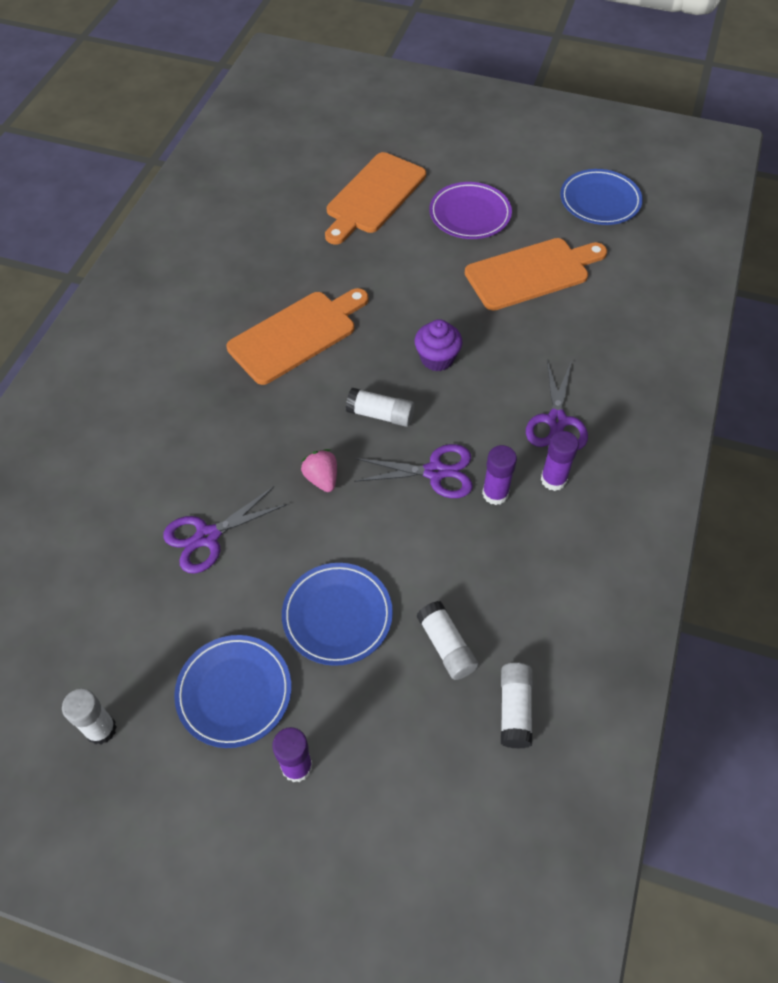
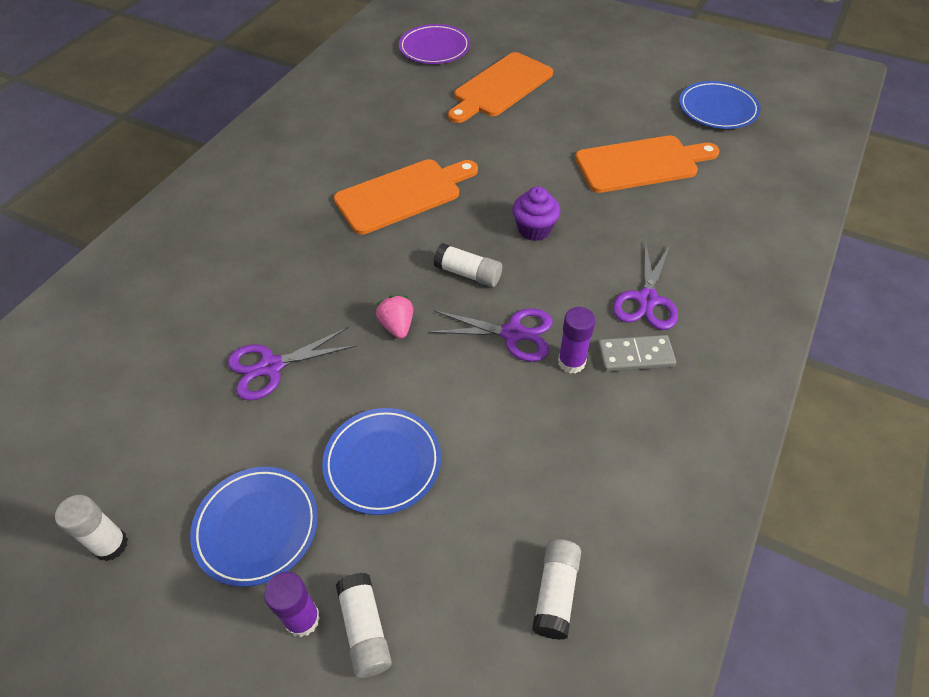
camera: 10 degrees right, 5 degrees down
white glue stick [416,601,478,680] -> white glue stick moved to [336,573,392,678]
purple plate [429,182,512,239] -> purple plate moved to [399,24,470,64]
purple glue stick [541,431,579,491] -> grey domino [598,335,676,372]

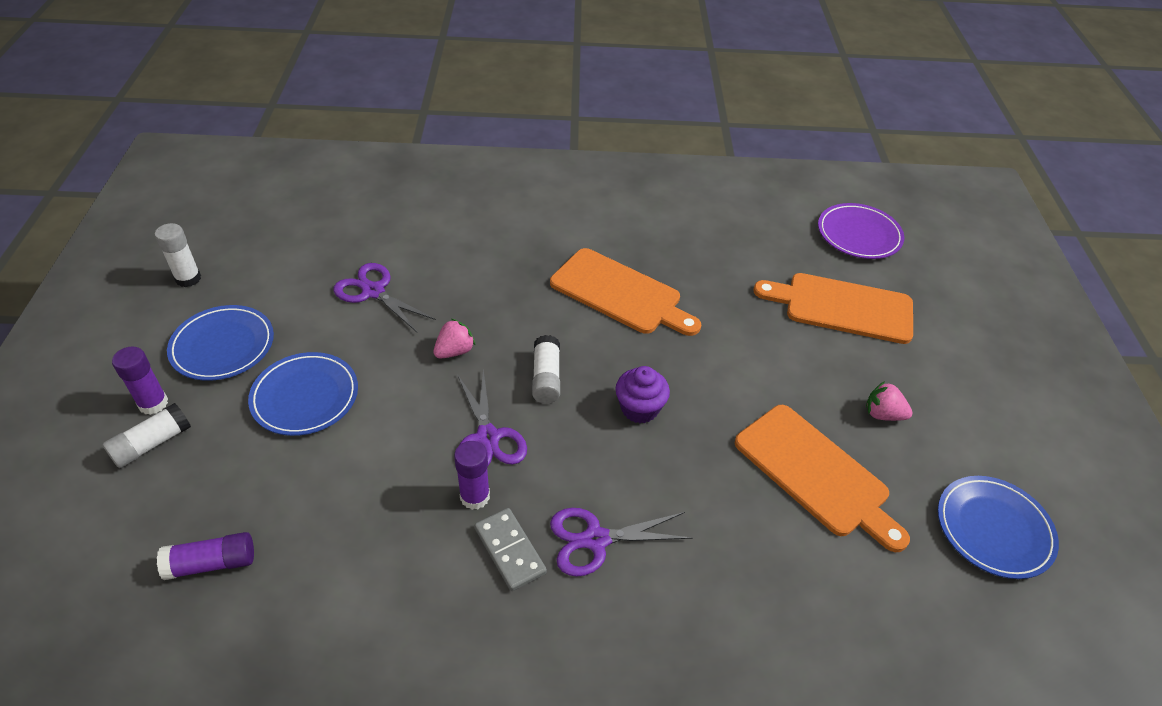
camera: 60 degrees right, 5 degrees down
white glue stick [532,539,581,640] -> purple glue stick [157,532,254,580]
none -> pink strawberry [866,381,912,421]

